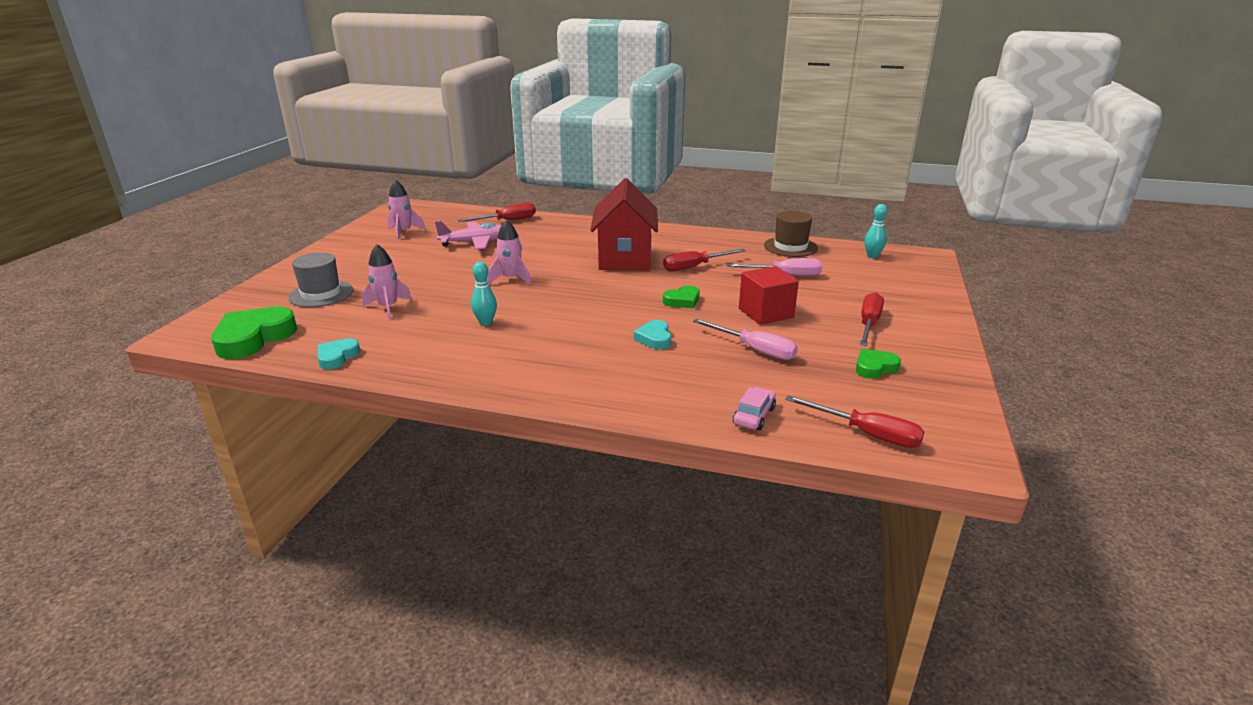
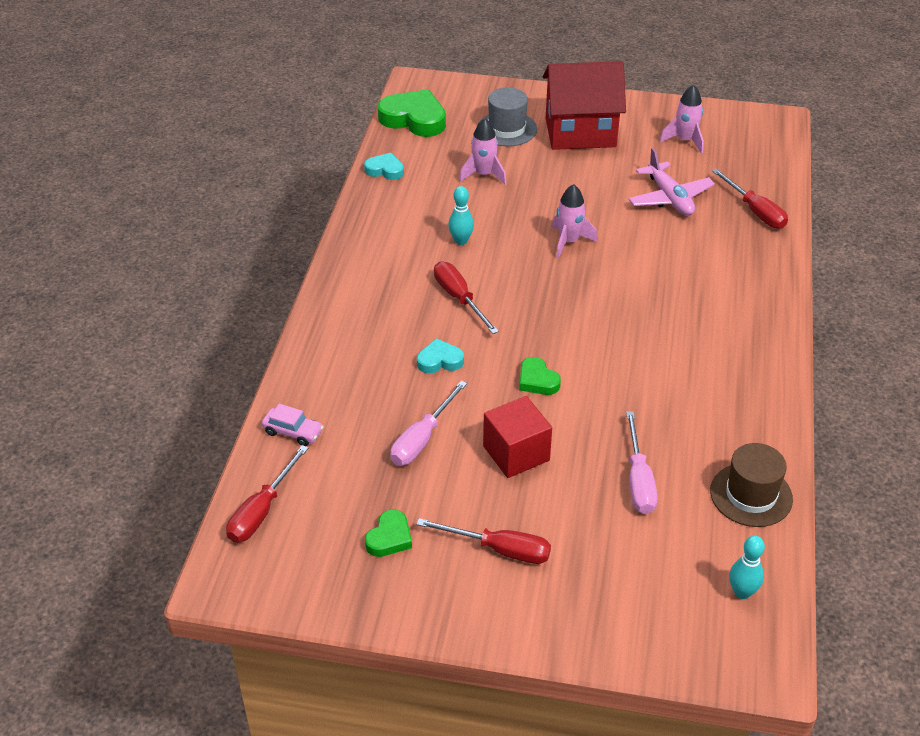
camera: 85 degrees right, 15 degrees up
red house [590,178,658,270] -> red house moved to [543,61,626,150]
red screwdriver [663,249,746,271] -> red screwdriver moved to [434,262,499,334]
green heart [856,349,901,379] -> green heart turned 60 degrees clockwise [365,509,412,557]

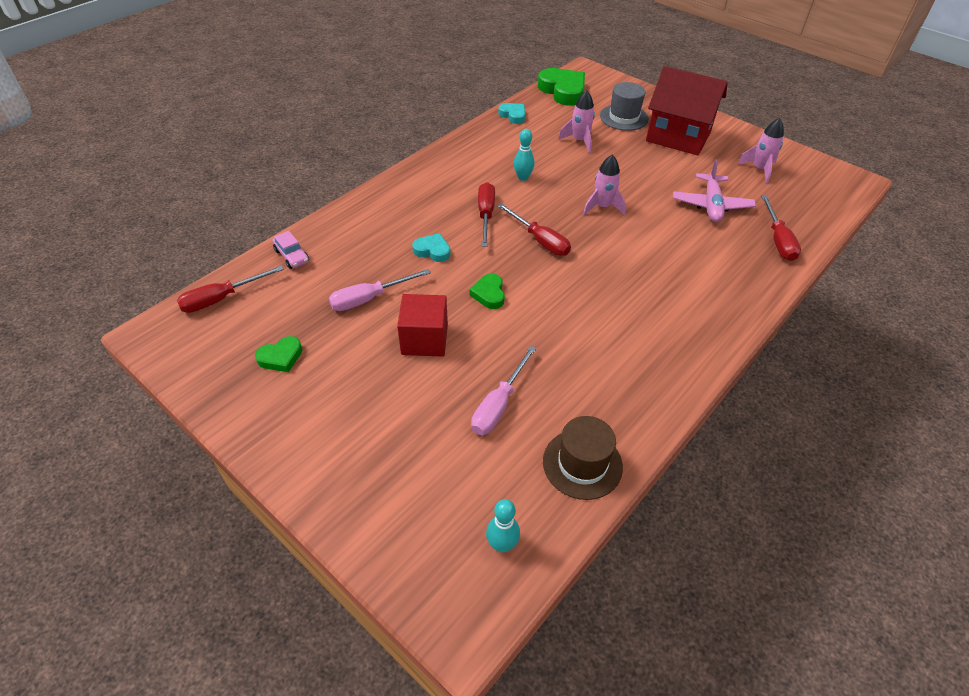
camera: 30 degrees right, 5 degrees up
red screwdriver [416,518,551,564] -> red screwdriver moved to [497,203,571,256]

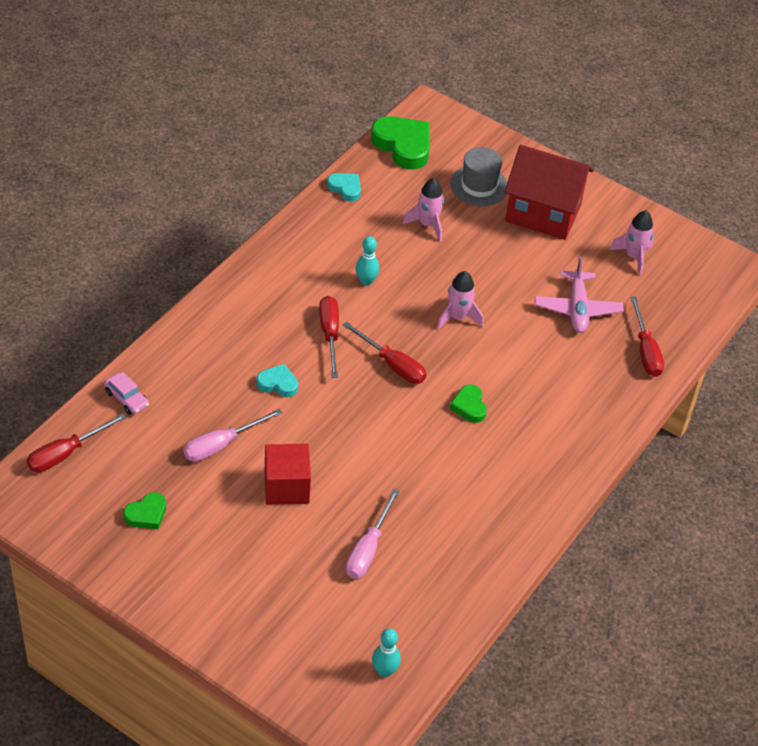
camera: 10 degrees left, 0 degrees up
green heart [469,274,505,309] -> green heart moved to [450,385,487,423]
brown hat [543,416,623,500] -> none

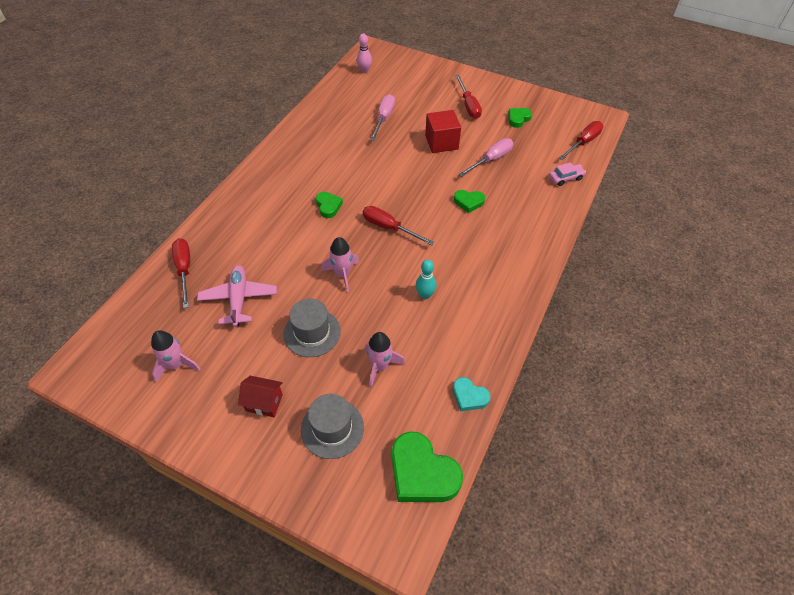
camera: 175 degrees right, 5 degrees up
pink car [104,372,149,415] -> pink car turned 120 degrees clockwise [549,162,586,186]
turquoise heart [257,364,298,397] -> green heart [454,190,485,213]
red screwdriver [319,296,339,378] -> red screwdriver moved to [455,75,482,119]
turquoise bowling pin [372,628,401,677] -> pink bowling pin [357,34,372,73]
red house [505,145,594,240] -> red house [238,376,283,417], size x0.46
none -> grey hat [284,299,341,357]

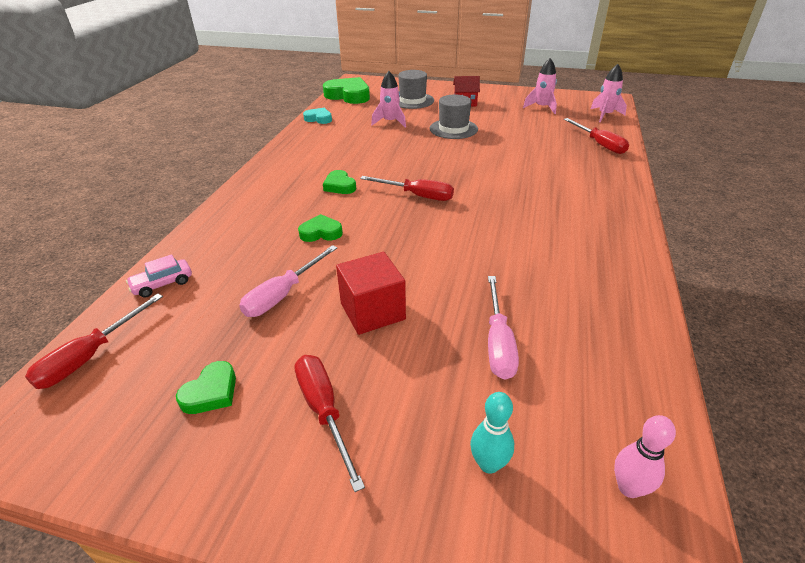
camera: 170 degrees right, 15 degrees down
pink plane [197,265,277,327] -> none
green heart [316,192,343,218] -> green heart moved to [323,170,356,194]
pink rocket [321,237,359,292] -> pink rocket moved to [591,64,627,122]
turquoise bowling pin [415,260,436,299] -> turquoise bowling pin moved to [470,392,514,474]

